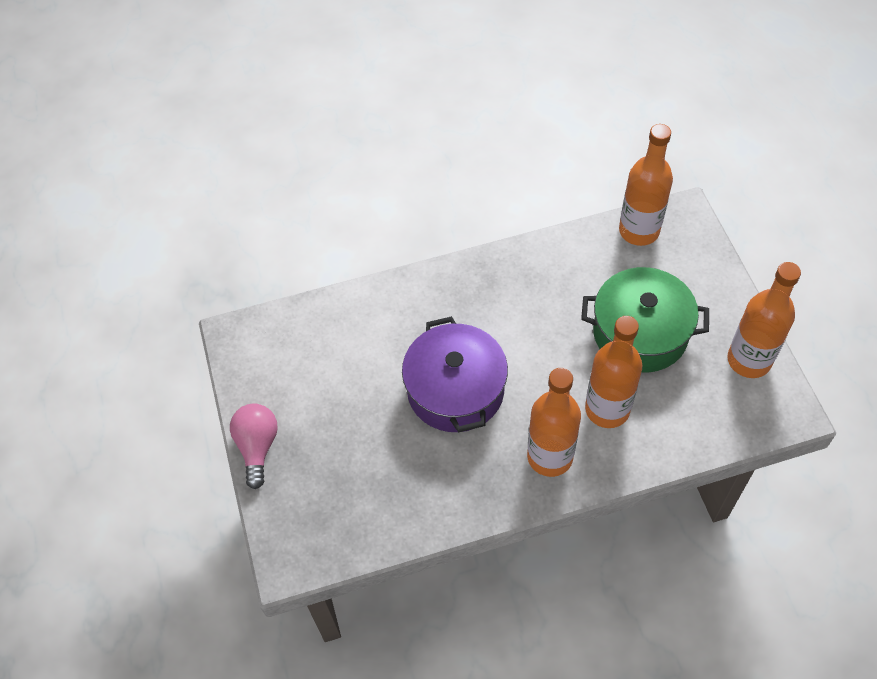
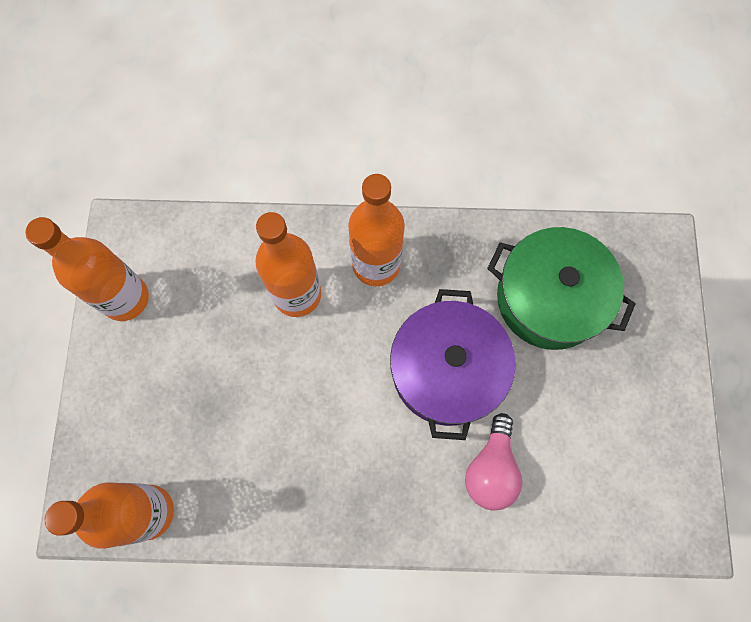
camera: 165 degrees left, 15 degrees up
pink light bulb [230,404,278,489] -> pink light bulb moved to [465,413,522,510]
green pot [581,267,709,373] -> green pot moved to [487,227,636,350]

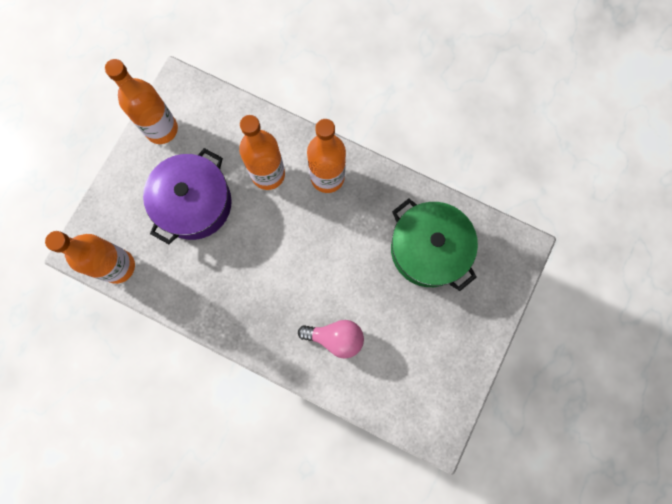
camera: 25 degrees right, 5 degrees up
purple pot [390,289,516,440] -> purple pot moved to [143,148,232,244]
pink light bulb [465,413,522,510] -> pink light bulb turned 120 degrees counterclockwise [298,320,364,359]

